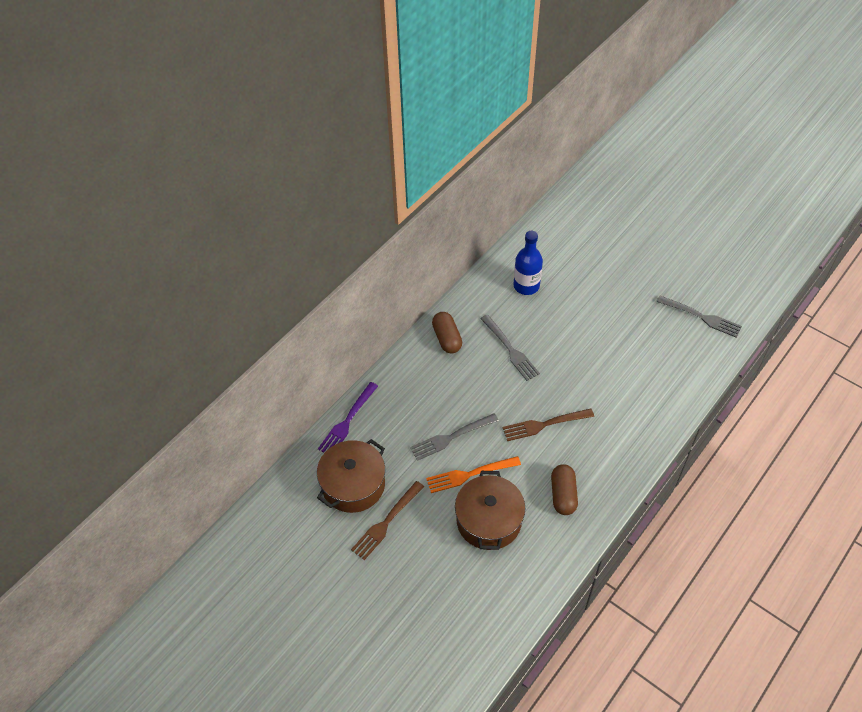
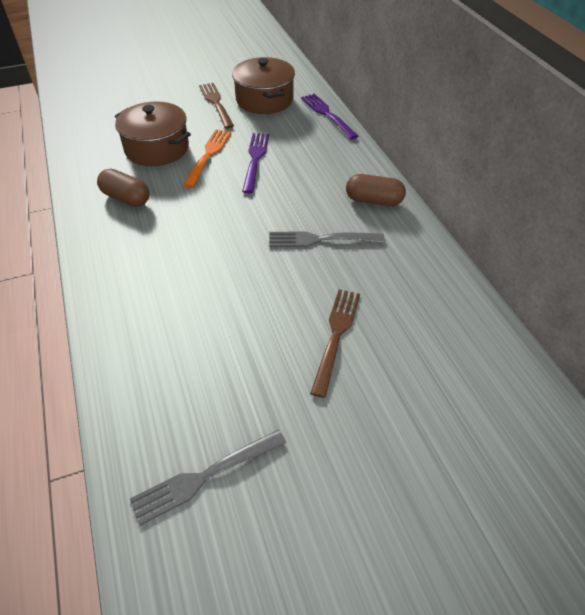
camera: 120 degrees right, 5 degrees down
grey fork [410,413,499,461] -> purple fork [242,133,269,193]
brown fork [502,408,594,441] -> brown fork moved to [310,289,360,398]
blue bottle [514,231,543,295] -> none

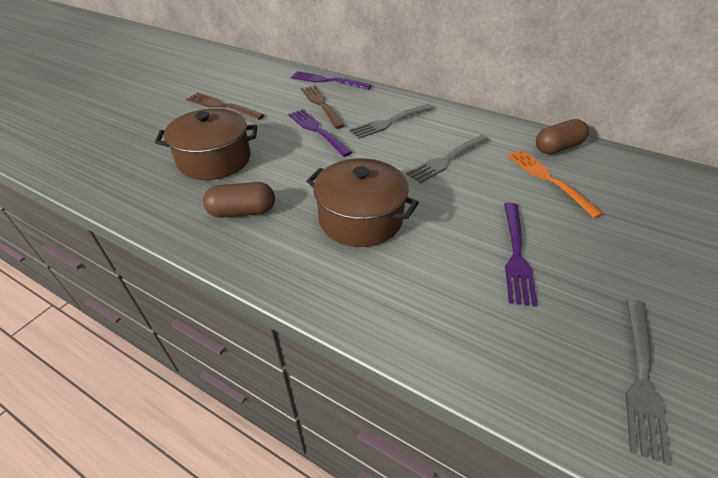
camera: 40 degrees left, 5 degrees down
orange fork [183,129,231,188] -> orange fork moved to [507,150,604,218]
brown pot [232,57,295,114] -> brown pot moved to [306,158,419,247]
brown fork [310,289,360,398] -> brown fork moved to [301,86,345,129]
brown capsule [346,174,406,206] -> brown capsule moved to [536,119,589,154]
none -> grey fork [349,104,434,139]
none -> purple fork [504,203,538,307]

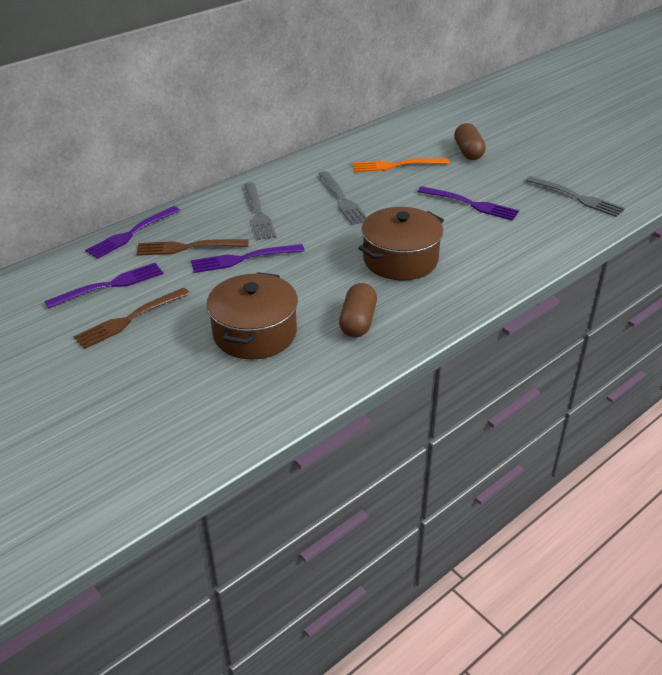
camera: 70 degrees left, 5 degrees down
brown capsule [536,119,589,154] -> brown capsule moved to [454,123,486,160]
none -> purple fork [44,263,163,309]

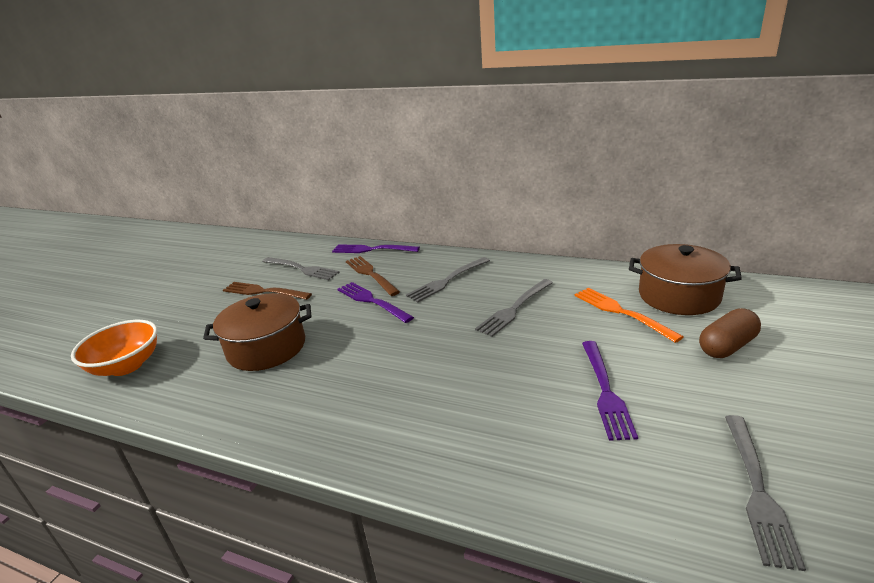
camera: 65 degrees right, 10 degrees down
purple fork [44,263,163,309] -> grey fork [262,257,340,280]
brown capsule [339,283,377,337] -> none
brown pot [358,207,444,280] -> brown pot moved to [629,244,742,315]
none -> orange bowl [71,320,157,376]

